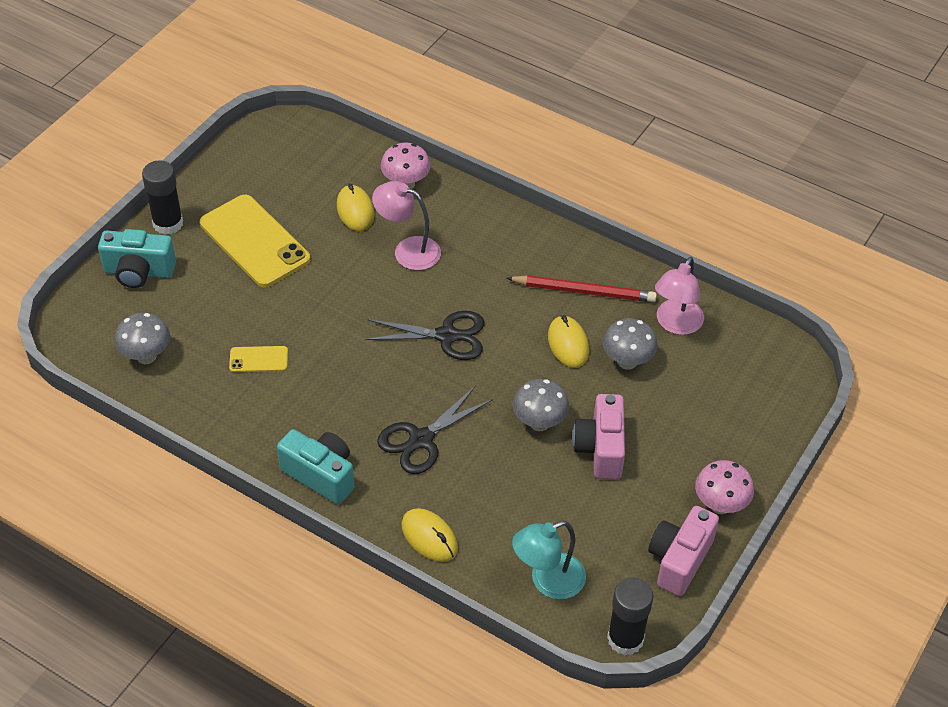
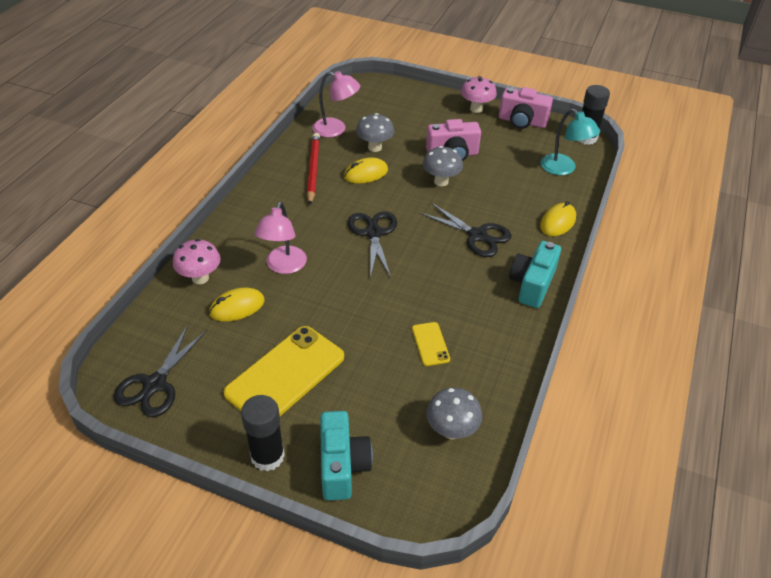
camera: 100 degrees left, 5 degrees down
none -> black scissors [114,325,207,417]

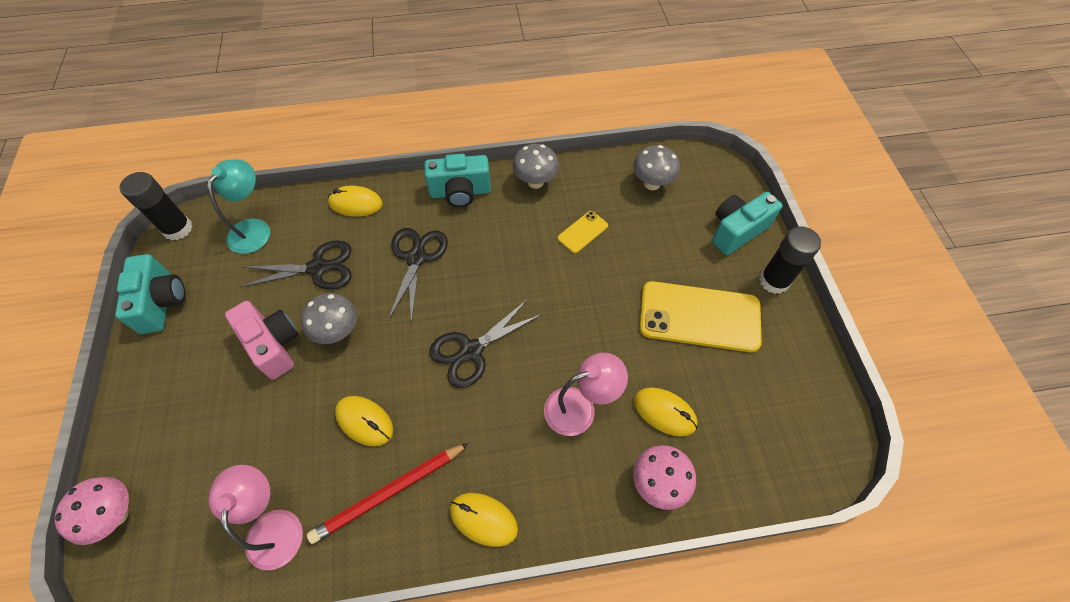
camera: 120 degrees left, 15 degrees up
black scissors [114,325,207,417] -> black scissors moved to [240,240,351,290]
grey mushroom [356,113,394,152] -> grey mushroom moved to [513,144,559,189]
pink mushroom [461,76,497,113] -> pink mushroom moved to [55,477,129,545]
pink camera [499,87,553,129] -> turquoise camera [115,254,186,334]
none -> yellow mouse [450,493,518,547]

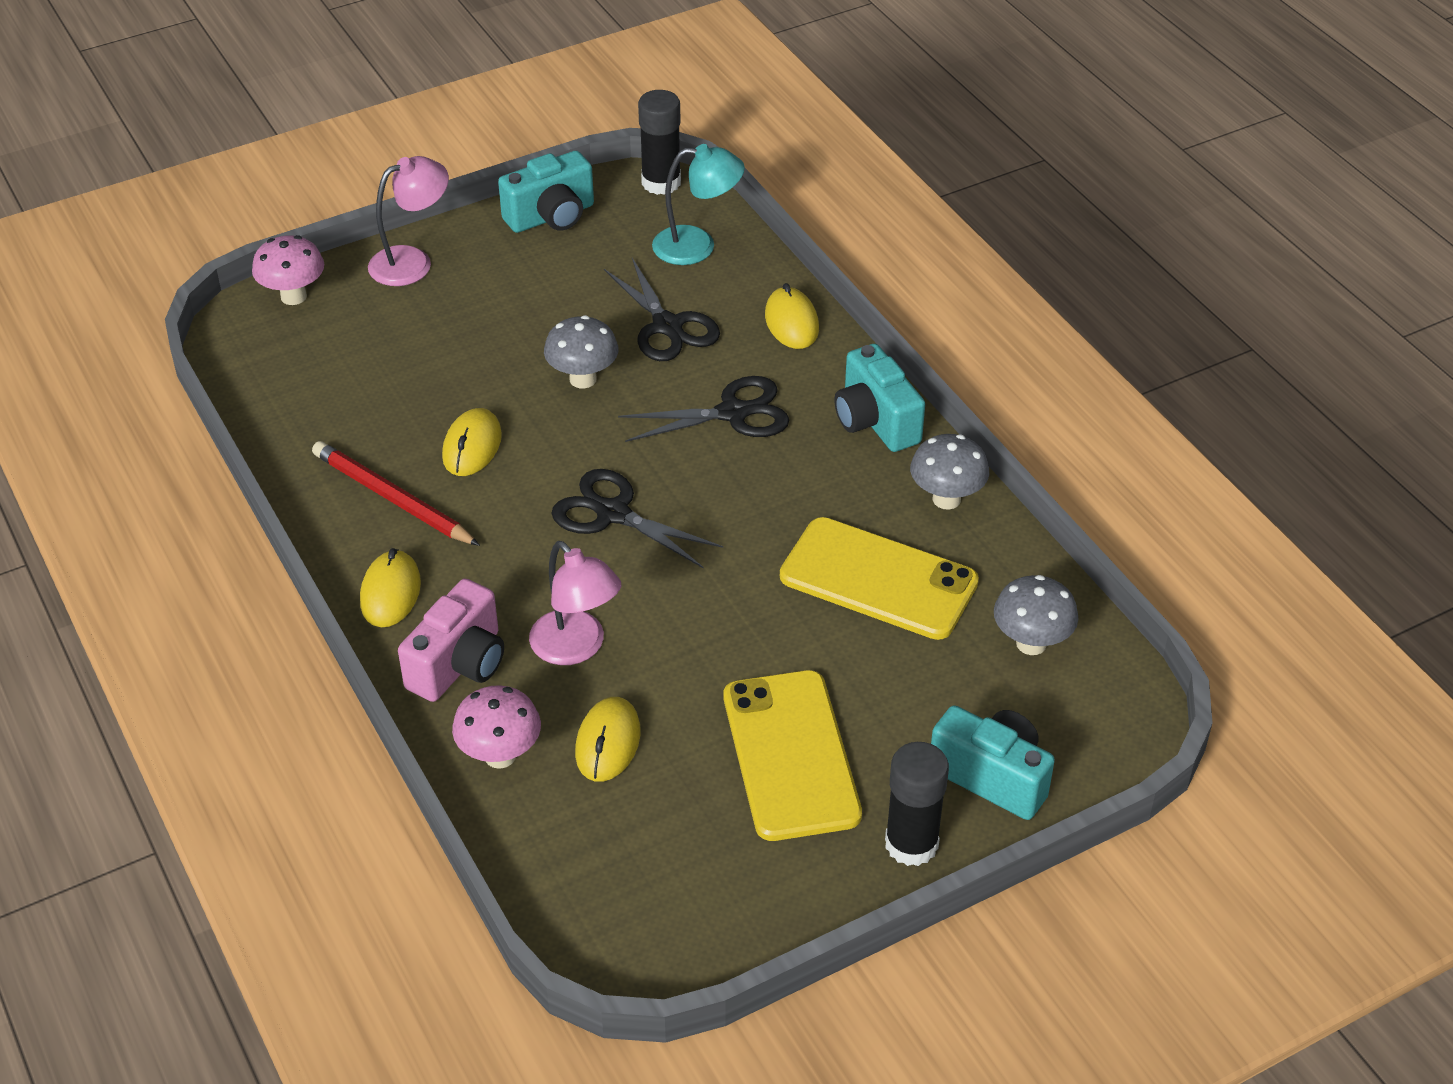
camera: 70 degrees right, 15 degrees down
pink lamp [208,465,303,570] -> pink lamp moved to [368,156,449,286]
pink camera [225,301,299,380] -> pink camera moved to [398,579,504,702]
yellow phone [558,211,608,253] -> yellow phone [780,517,979,640], size x2.15

